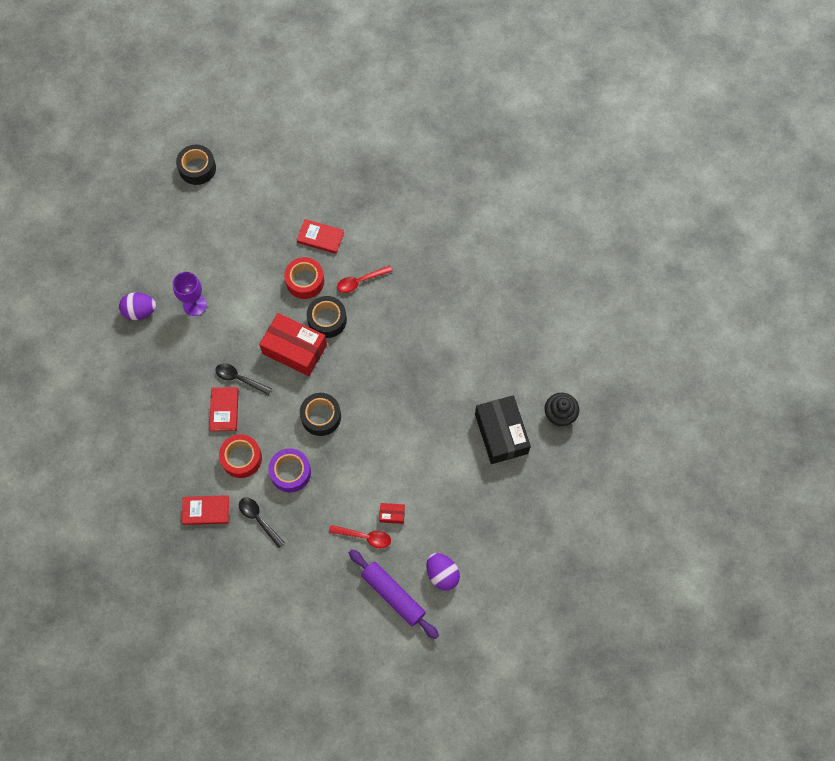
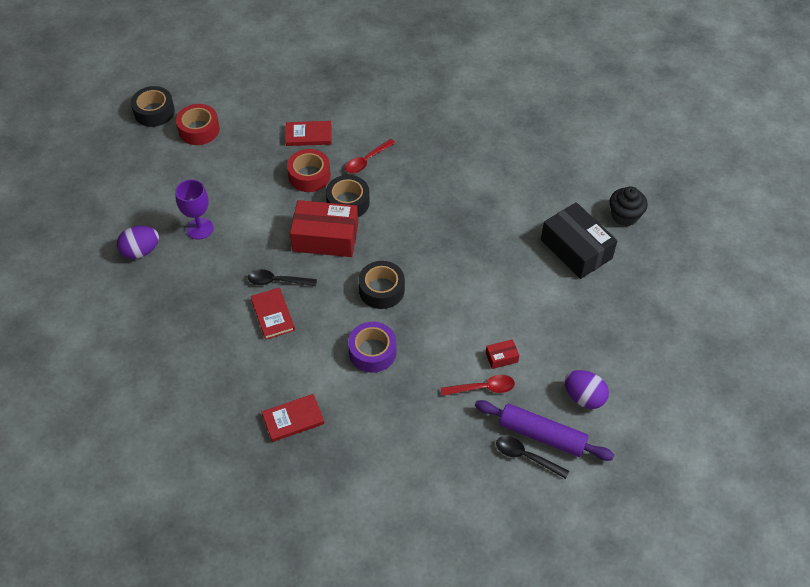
camera: 20 degrees left, 15 degrees down
red tape [219,434,262,478] -> red tape moved to [176,104,220,145]
black spoon [239,497,285,548] -> black spoon moved to [496,436,569,479]

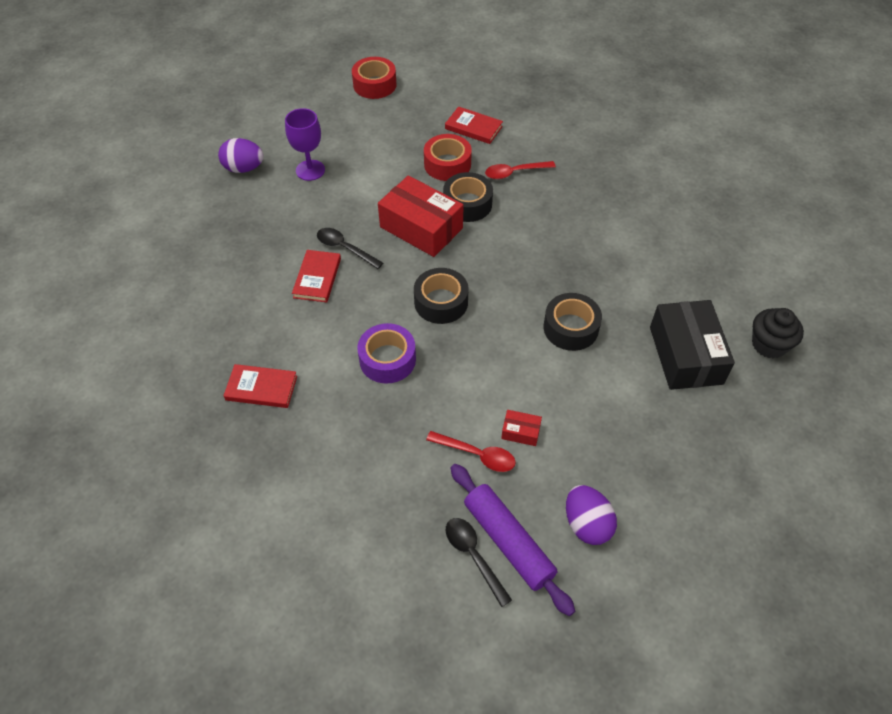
camera: 30 degrees right, 0 degrees up
black tape [131,86,175,127] -> black tape moved to [544,293,602,351]

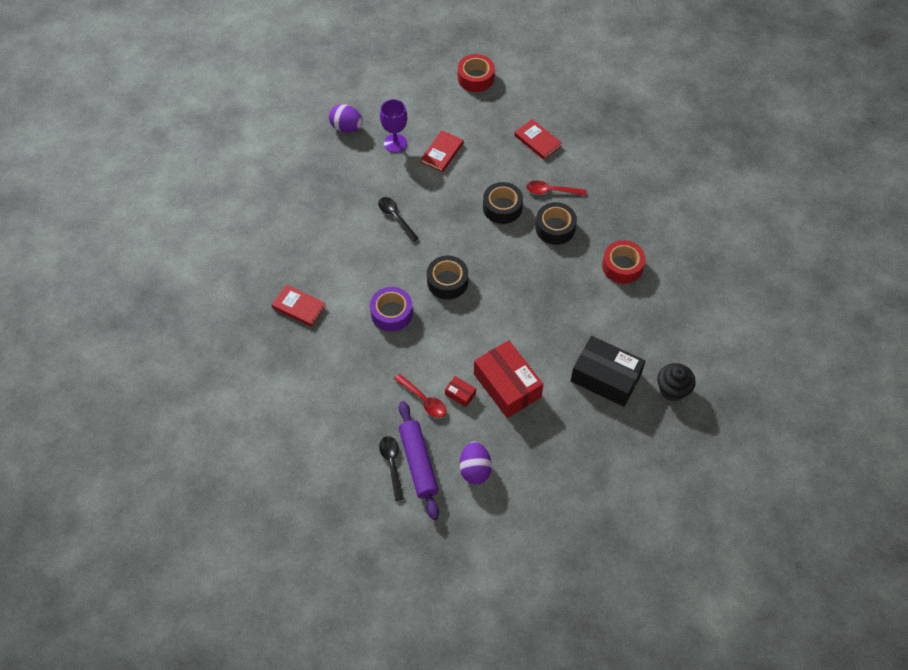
camera: 20 degrees right, 5 degrees up
red book [292,250,341,303] -> red book moved to [421,130,464,172]
red box [378,175,464,257] -> red box moved to [474,340,543,418]
red tape [424,134,472,181] -> red tape moved to [602,240,646,284]
black tape [544,293,602,351] -> black tape moved to [535,202,577,245]
black box [650,300,735,390] -> black box turned 75 degrees counterclockwise [571,336,645,407]

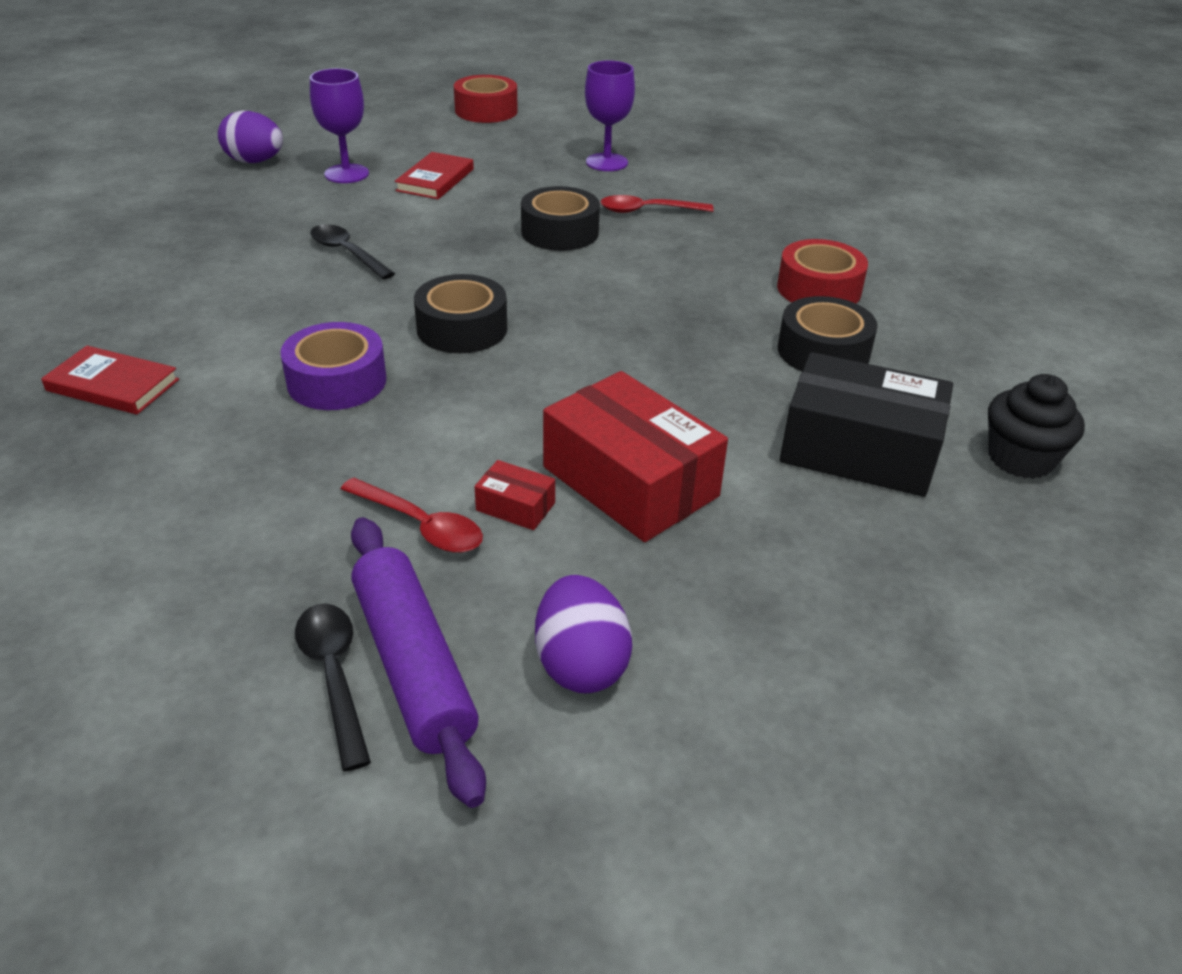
camera: 10 degrees left, 20 degrees down
red book [514,119,562,160] -> purple goblet [585,60,635,171]
black tape [535,202,577,245] -> black tape moved to [778,296,878,372]

